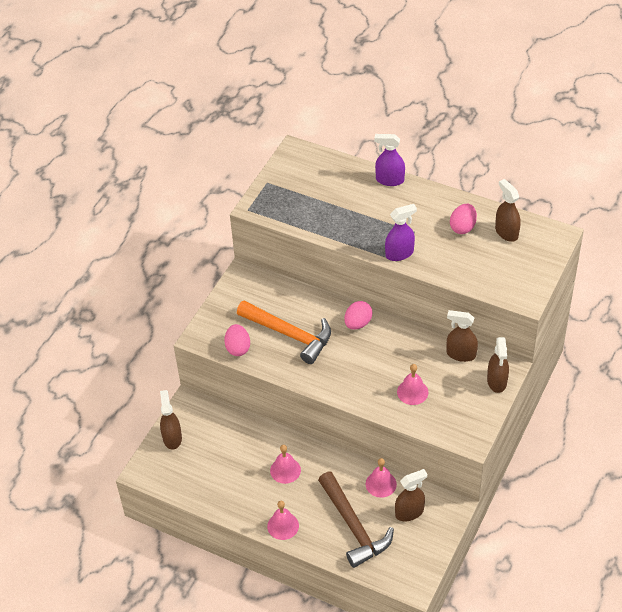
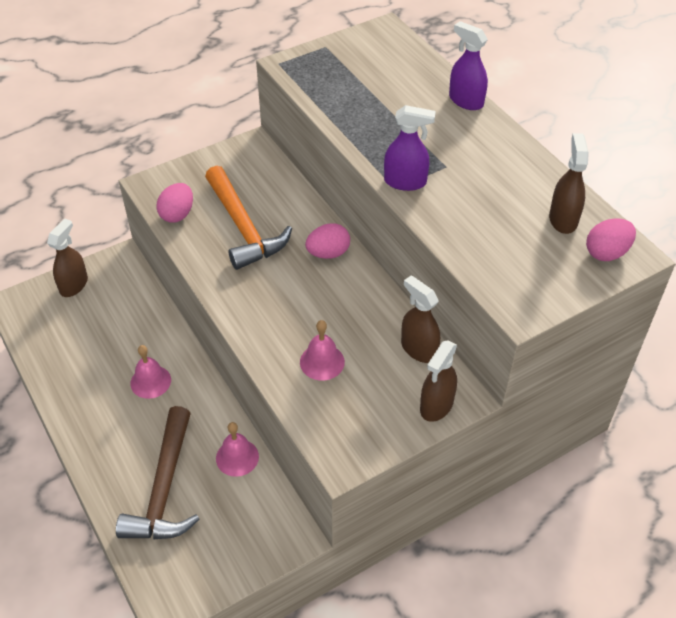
camera: 30 degrees right, 0 degrees up
pink bell [267,501,299,540] -> none
brown spray bottle [395,469,427,521] -> none
pink egg [450,204,477,234] -> pink egg moved to [586,218,636,261]

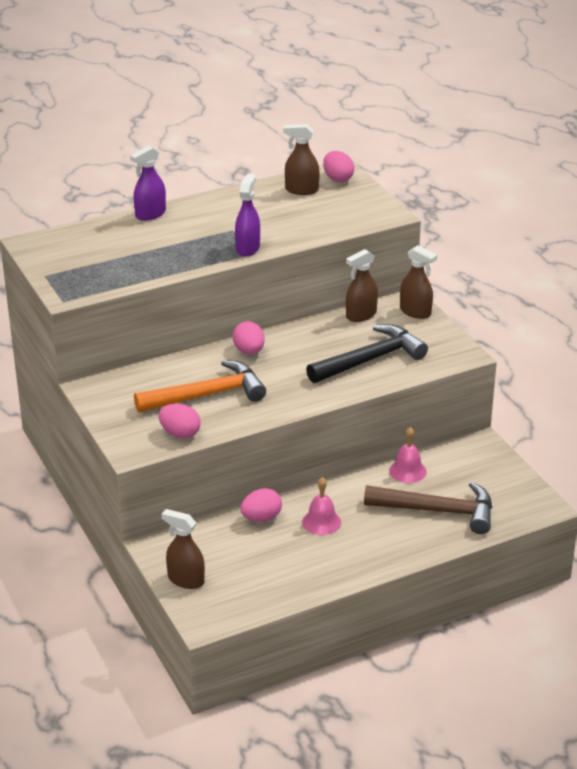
camera: 85 degrees left, 15 degrees down
pink bell [300,320,345,381] -> black hammer [306,324,428,383]
none -> pink egg [241,488,282,522]

